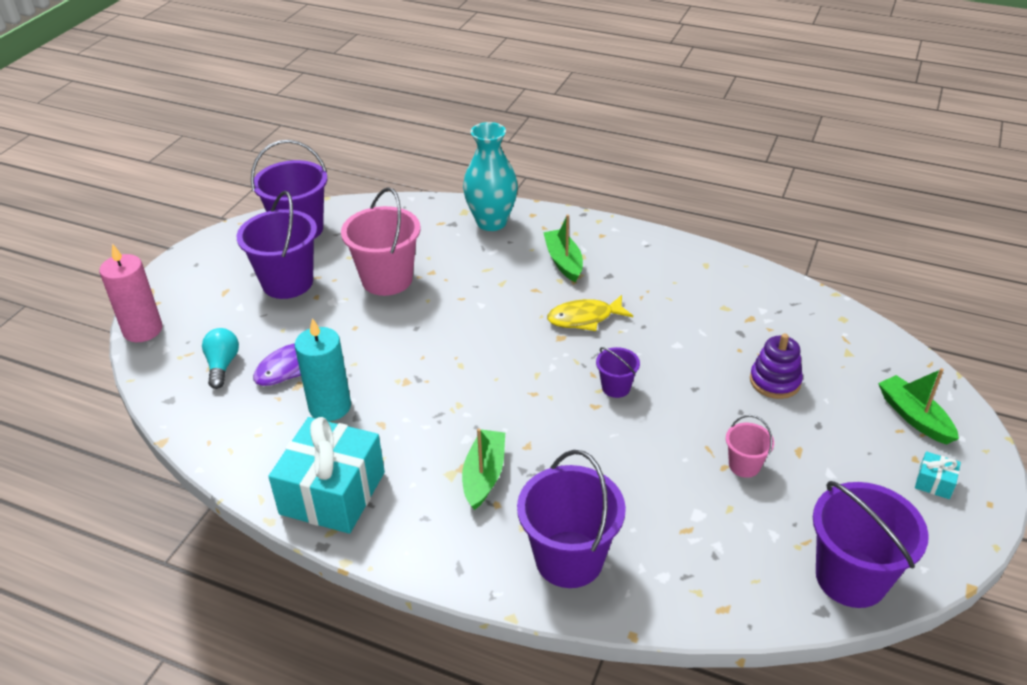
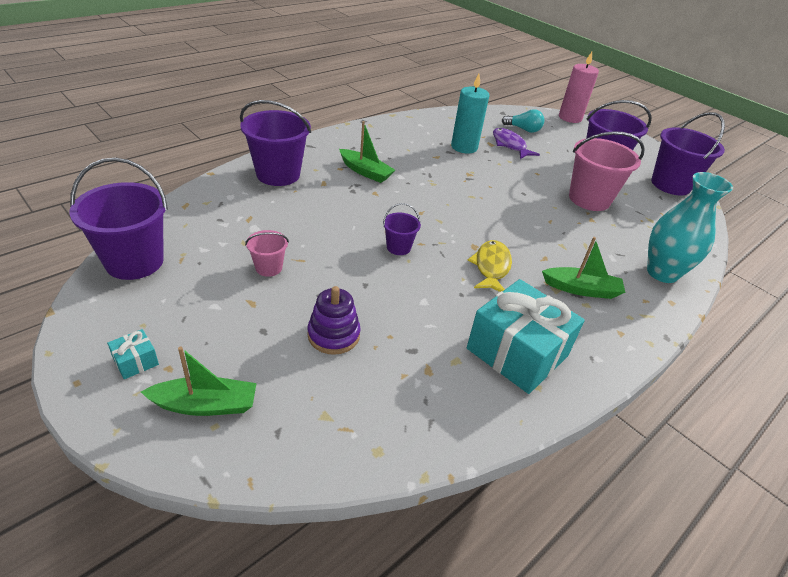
camera: 110 degrees right, 0 degrees up
turquoise gift [268,417,385,534] -> turquoise gift moved to [467,279,585,394]

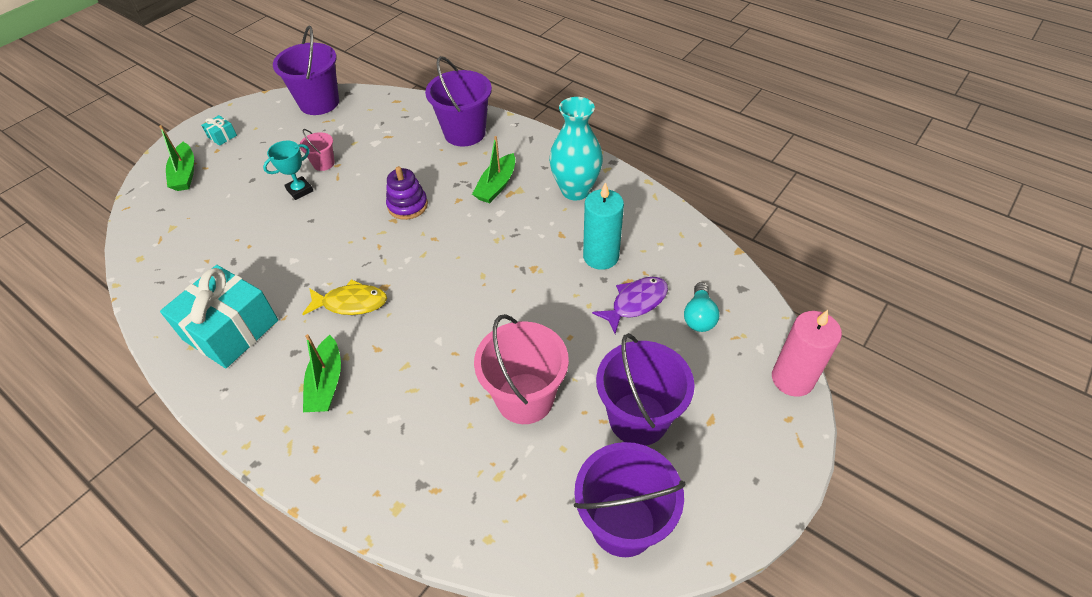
camera: 85 degrees right, 10 degrees up
purple stacking toy [307,286,361,355] -> purple stacking toy moved to [386,166,428,220]
purple bucket [383,203,421,255] -> none
turquoise vase [647,172,733,283] -> turquoise vase moved to [549,97,603,201]
none -> turquoise trophy [263,140,313,200]

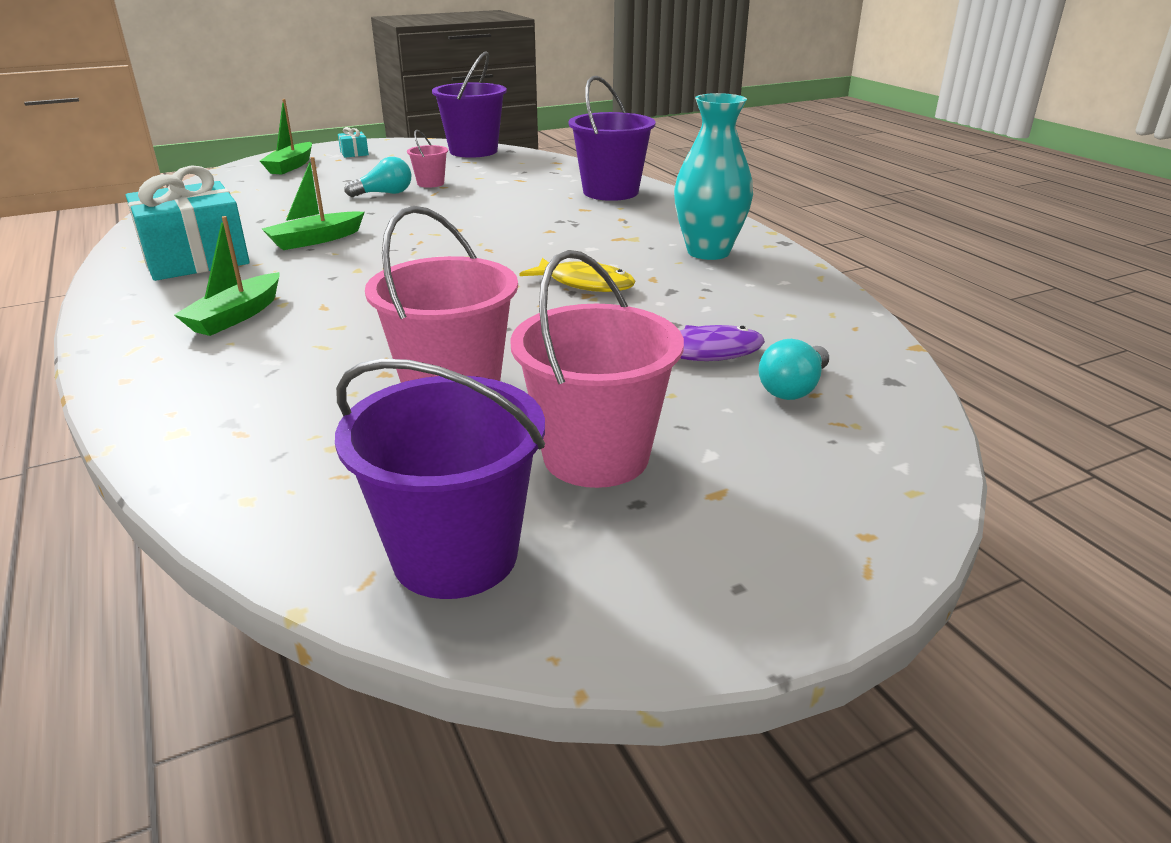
camera: 25 degrees right, 20 degrees down
turquoise trophy [263,140,313,200] -> turquoise light bulb [345,157,411,197]
yellow fish [302,279,387,315] -> yellow fish moved to [519,258,635,292]
purple stacking toy [386,166,428,220] -> none
green boat [472,136,515,203] -> green boat moved to [262,157,365,250]
turquoise candle [583,182,624,270] -> none
purple bucket [596,333,695,446] -> pink bucket [510,250,684,488]
pink candle [772,310,842,397] -> none

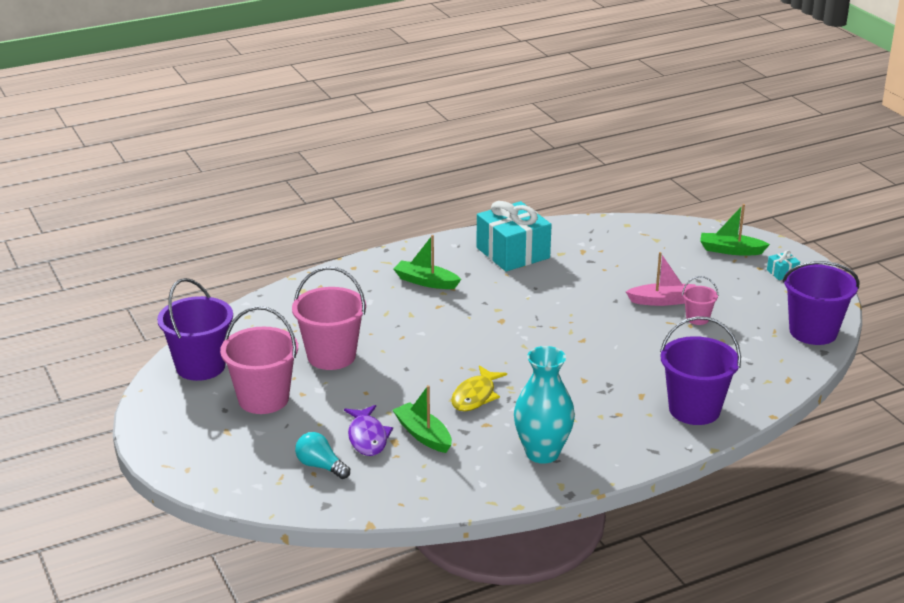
camera: 90 degrees right, 0 degrees up
green boat [262,157,365,250] -> green boat moved to [393,385,452,453]
turquoise light bulb [345,157,411,197] -> pink boat [626,252,696,306]

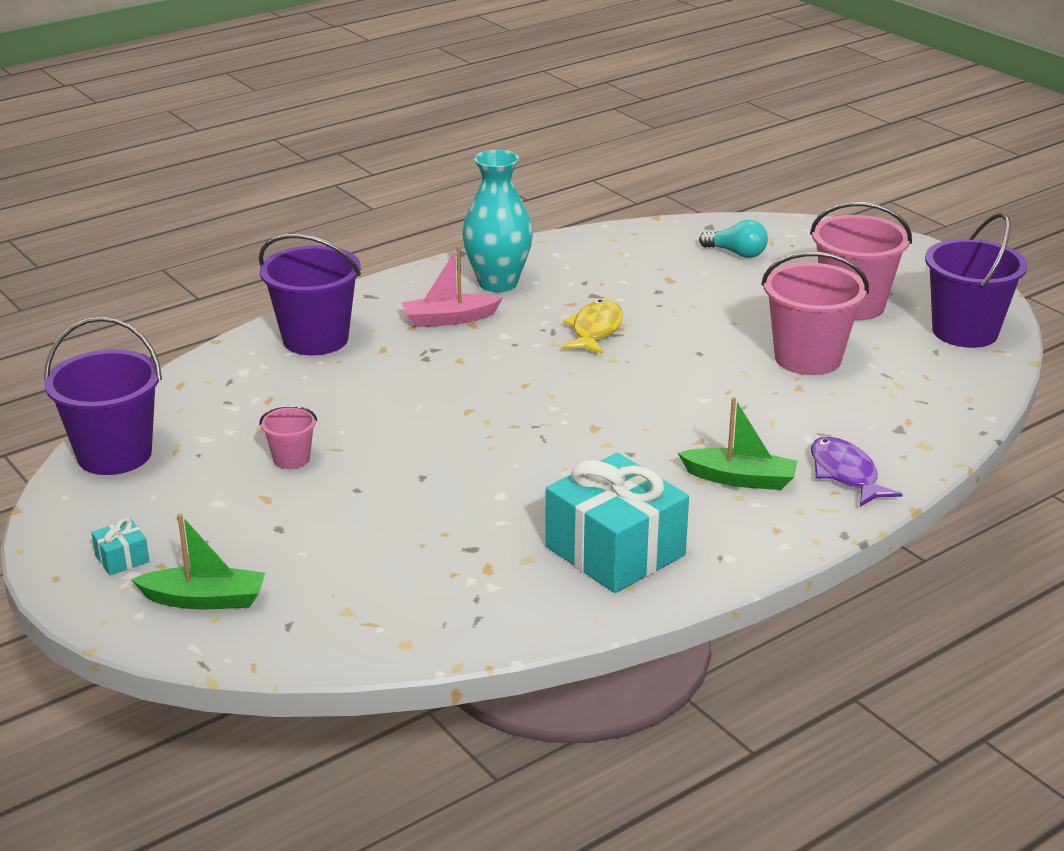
camera: 170 degrees right, 0 degrees up
purple fish [344,405,393,456] -> purple fish moved to [811,436,902,507]
green boat [393,385,452,453] -> none
pink boat [626,252,696,306] -> pink boat moved to [402,246,503,327]

